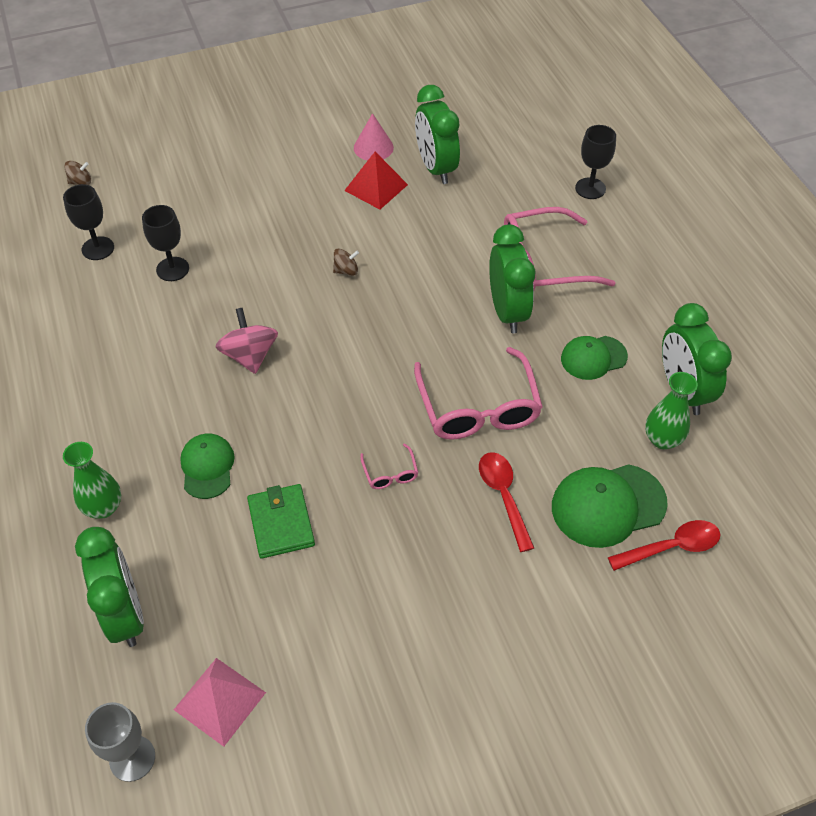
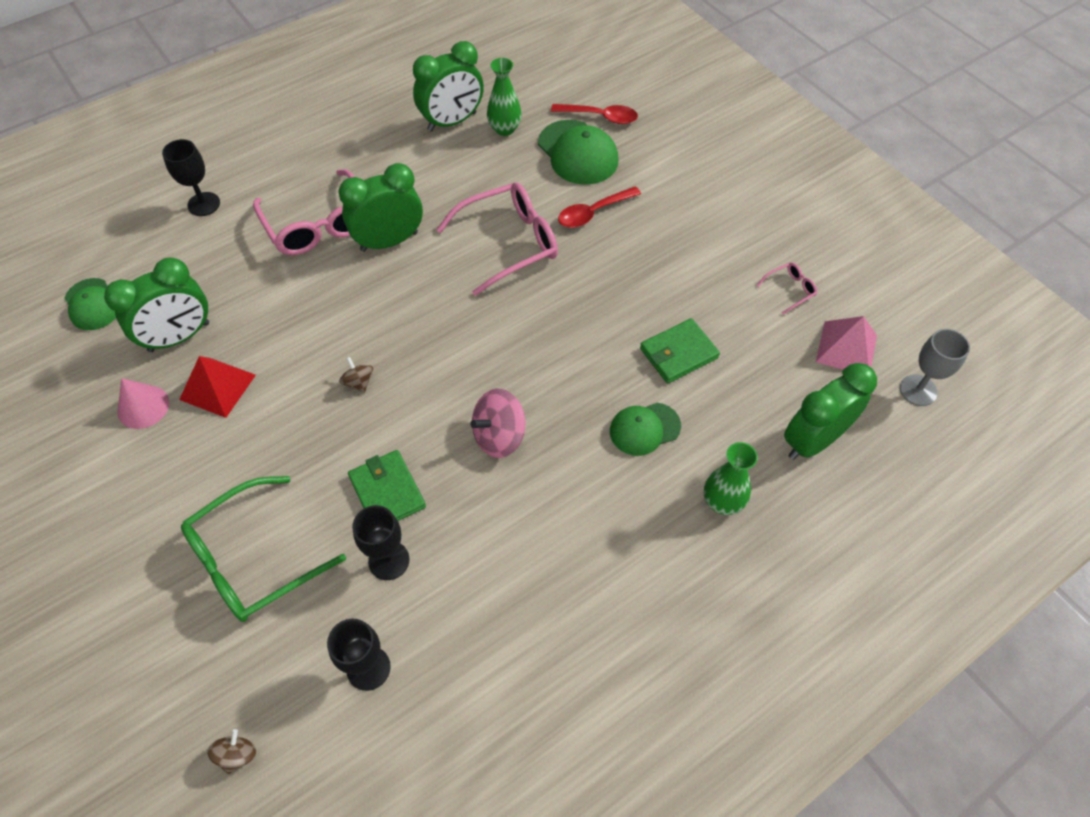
camera: 105 degrees left, 5 degrees up
brown spinning top [64,161,91,185] -> brown spinning top turned 45 degrees clockwise [207,729,256,774]
pink glasses [360,443,418,489] -> pink glasses moved to [756,263,817,314]
green cap [561,336,628,380] -> green cap moved to [65,278,116,330]
red spoon [608,520,720,571] -> red spoon turned 135 degrees clockwise [551,104,638,124]
none -> green glasses [181,476,346,622]
none -> green wallet [348,450,426,521]

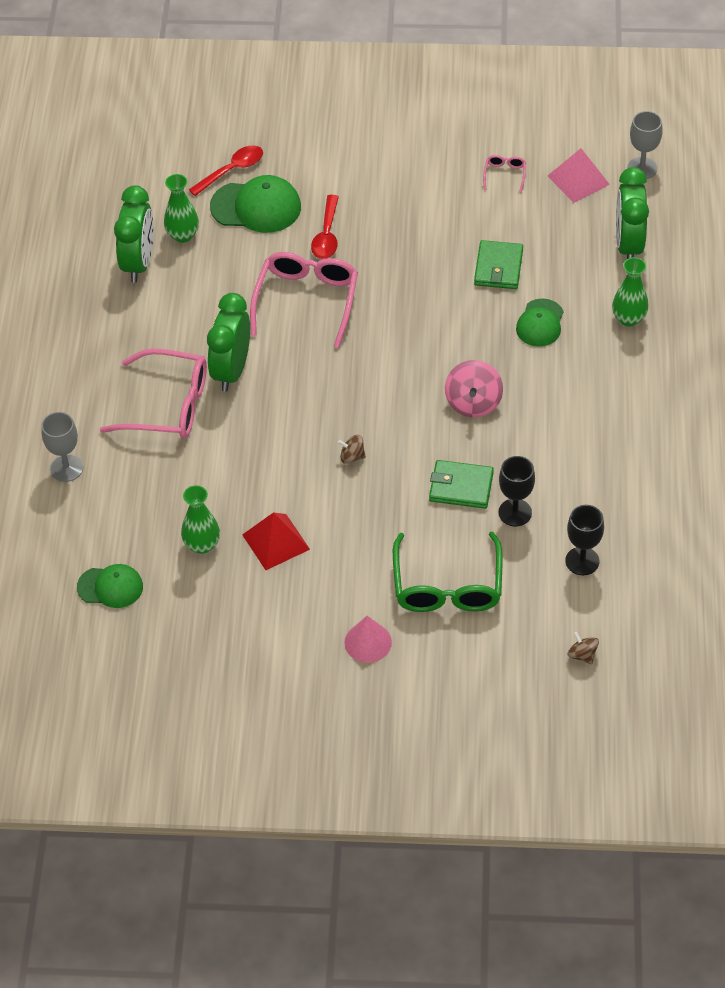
camera: 50 degrees left, 5 degrees down
green clock [104,257,209,352] -> green vase [181,485,220,554]
pink cone [118,378,169,429] -> pink cone moved to [344,616,392,663]
black goblet [162,139,220,216] -> grey goblet [41,412,83,482]

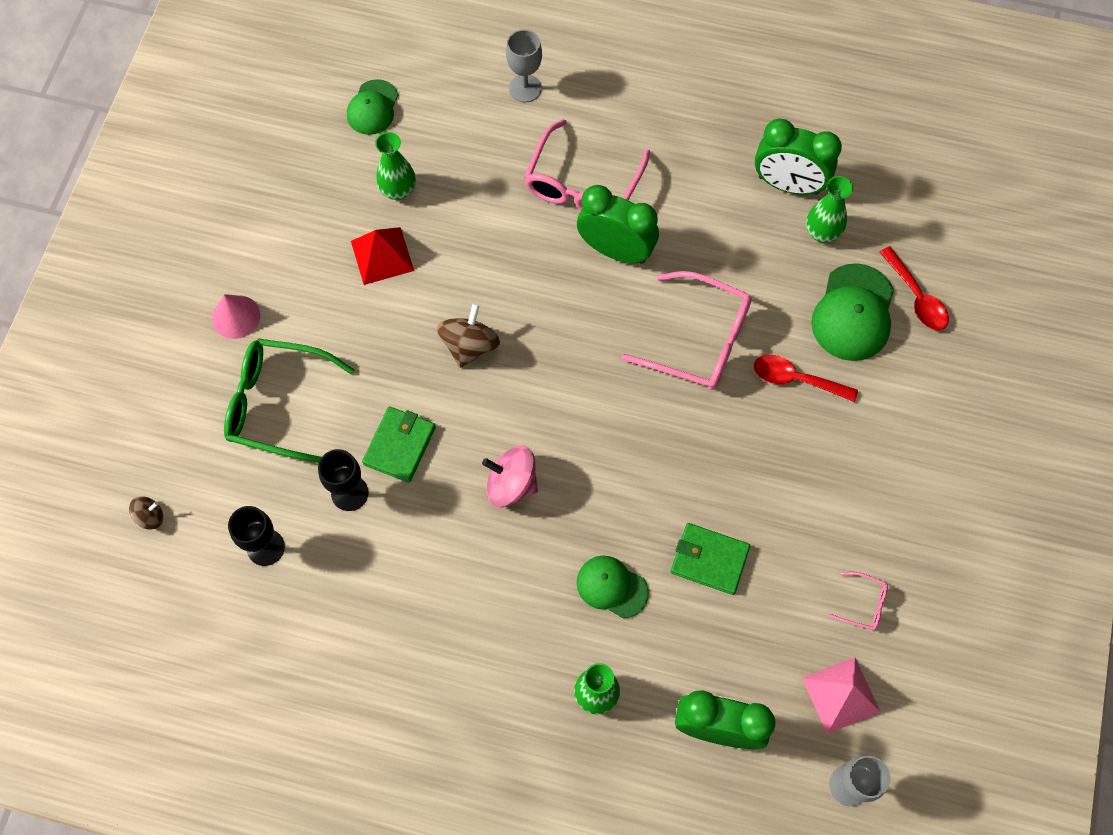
camera: 100 degrees right, 15 degrees up
brown spinning top [338,435,366,464] -> brown spinning top [437,303,500,368], size x1.81

